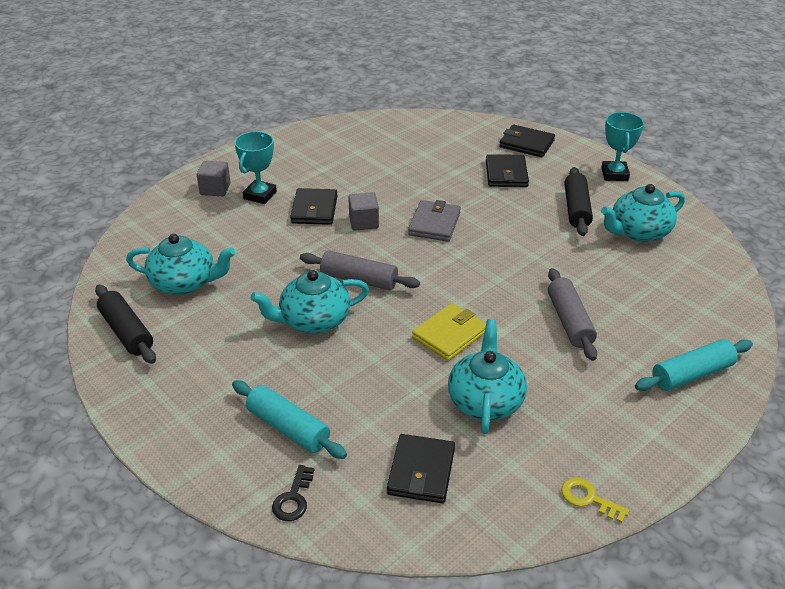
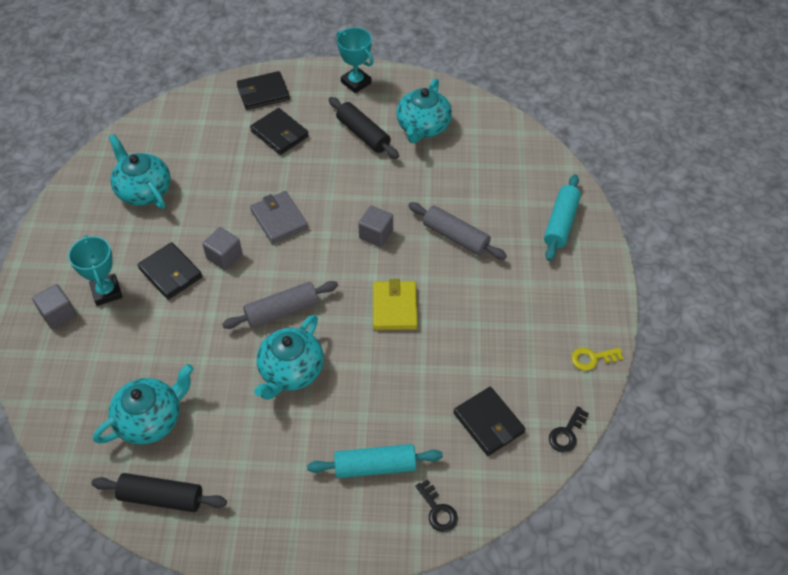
camera: 45 degrees left, 15 degrees up
turquoise teapot [448,319,527,434] -> turquoise teapot moved to [108,134,170,209]
none -> grey cube [358,206,393,247]
none -> black key [549,406,589,452]

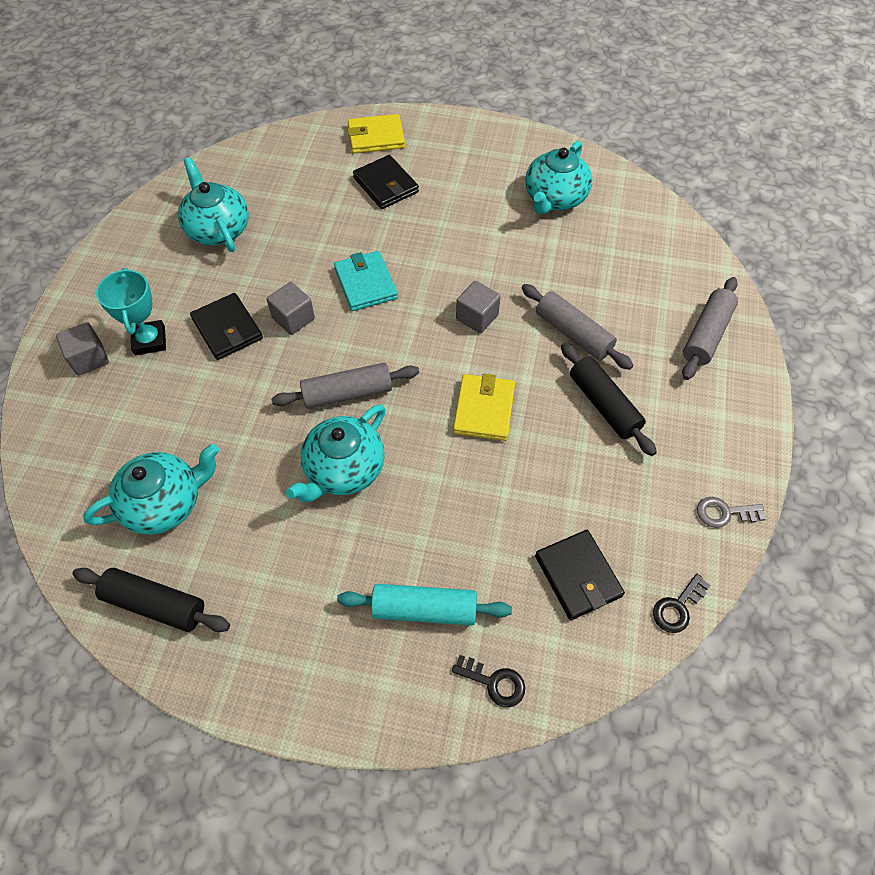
camera: 10 degrees right, 5 degrees up
black wallet [237,71,290,110] -> yellow wallet [347,114,405,154]
grey wallet [250,191,308,244] -> turquoise wallet [334,251,398,311]
black rolling pin [329,97,399,159] -> black rolling pin moved to [561,343,657,456]
turquoise trophy [336,27,374,93] -> none
black key [415,479,458,532] -> black key turned 45 degrees counterclockwise [452,655,525,707]
turquoise rolling pin [544,174,581,261] -> grey rolling pin [682,277,738,380]
yellow key [571,348,624,371] -> grey key [697,497,766,528]

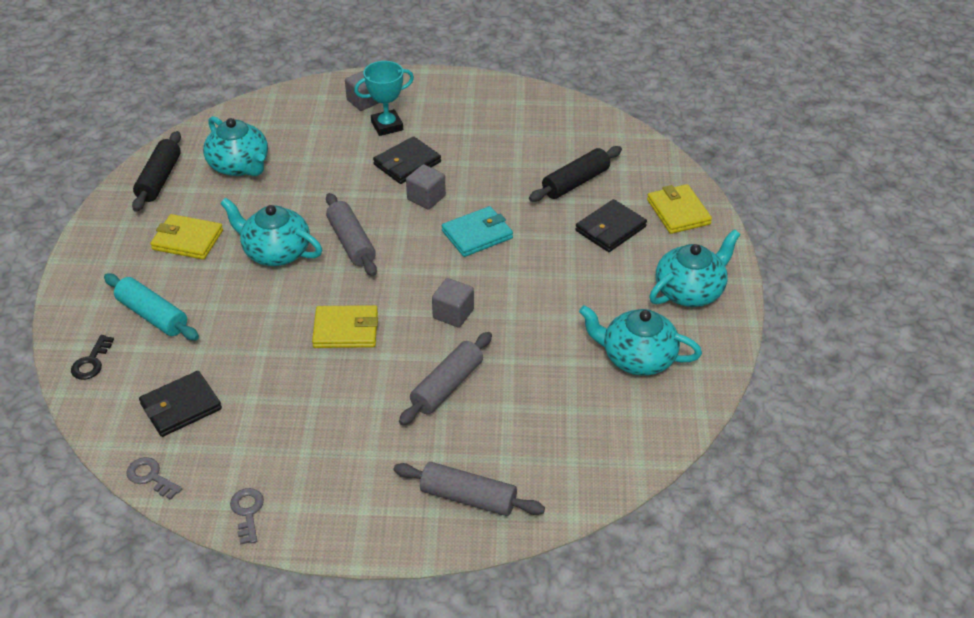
camera: 80 degrees right, 15 degrees down
turquoise teapot [178,157,249,252] -> turquoise teapot moved to [649,229,741,307]
turquoise rolling pin [337,584,512,626] -> turquoise rolling pin turned 45 degrees counterclockwise [104,274,199,340]
black rolling pin [561,343,657,456] -> black rolling pin moved to [529,146,622,202]
black key [653,574,711,633] -> grey key [126,457,182,500]
none -> yellow wallet [150,214,223,260]

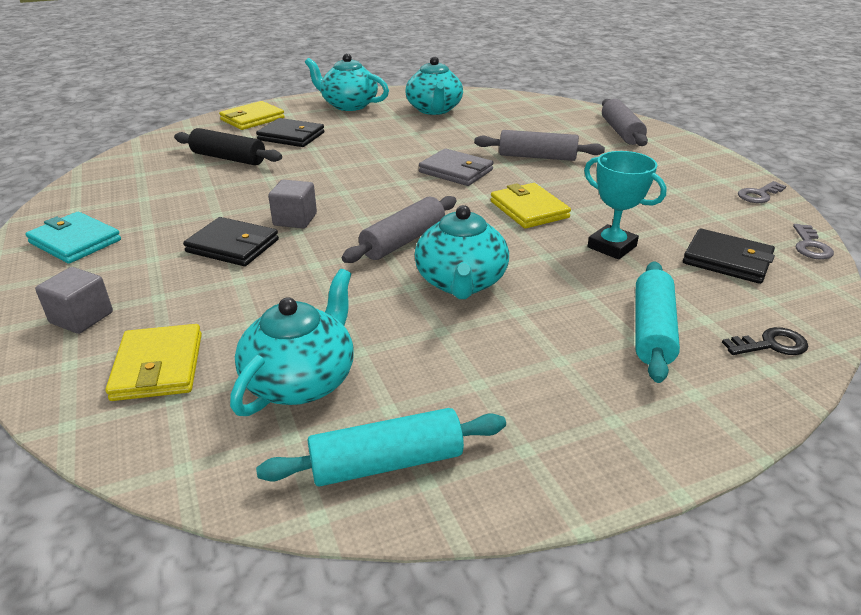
camera: 115 degrees left, 10 degrees down
black rolling pin [132,131,181,212] -> turquoise rolling pin [256,408,506,487]
yellow wallet [150,214,223,260] -> yellow wallet moved to [105,324,202,401]
turquoise trophy [354,61,414,136] -> turquoise trophy moved to [584,151,667,259]
grey cube [432,278,474,328] -> grey wallet [419,148,493,186]
turquoise wallet [442,206,513,257] -> turquoise wallet moved to [26,212,121,264]

